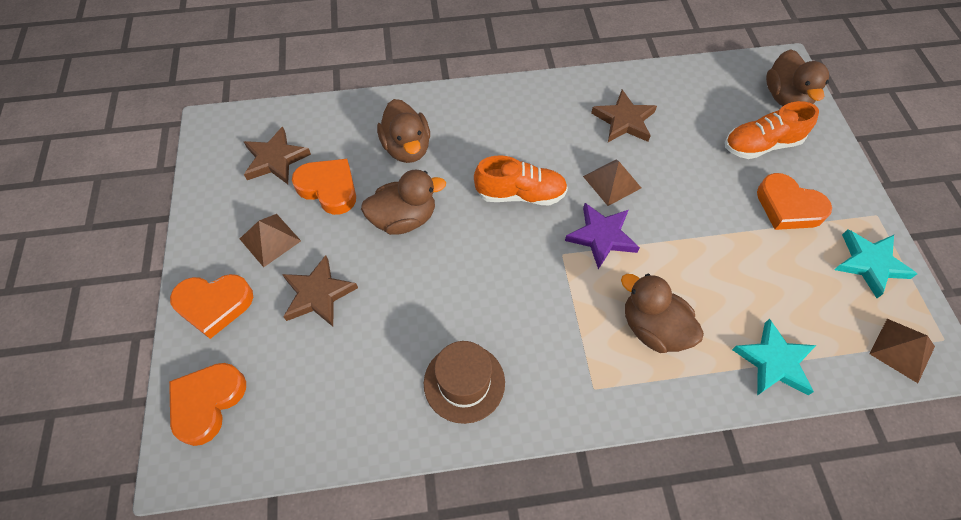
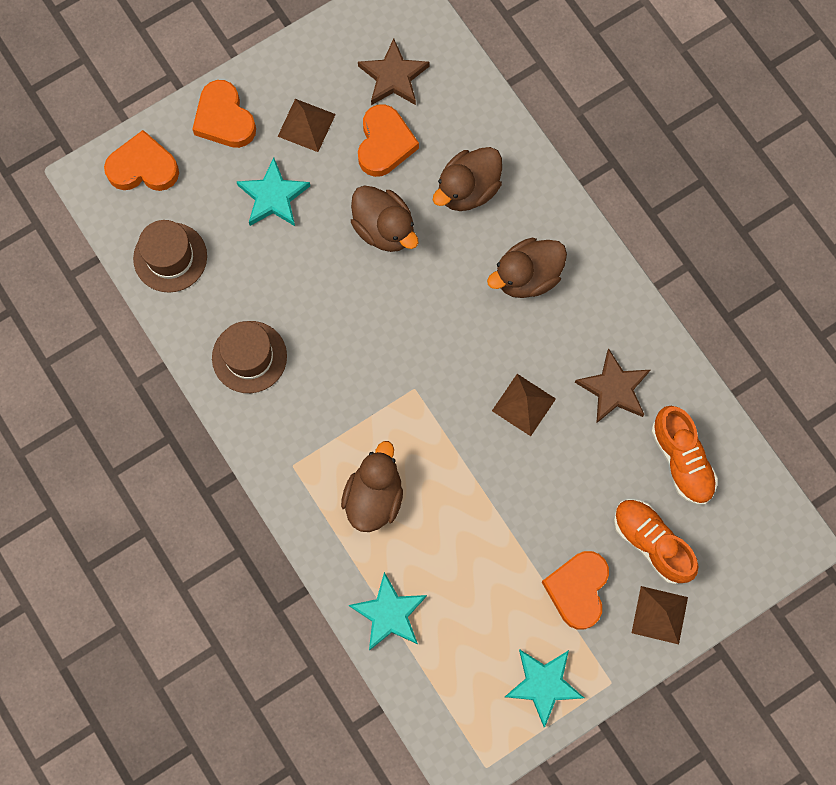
camera: 65 degrees right, 15 degrees up
brown star [282,255,358,326] -> turquoise star [236,158,310,226]
orange shoe [474,155,568,205] -> orange shoe moved to [651,406,718,505]
purple star [565,203,640,269] -> none
brown duck [766,49,829,106] -> brown duck moved to [487,238,567,298]
brown pyramid [869,319,935,383] -> brown pyramid moved to [632,586,688,644]
none -> brown hat [133,220,207,293]

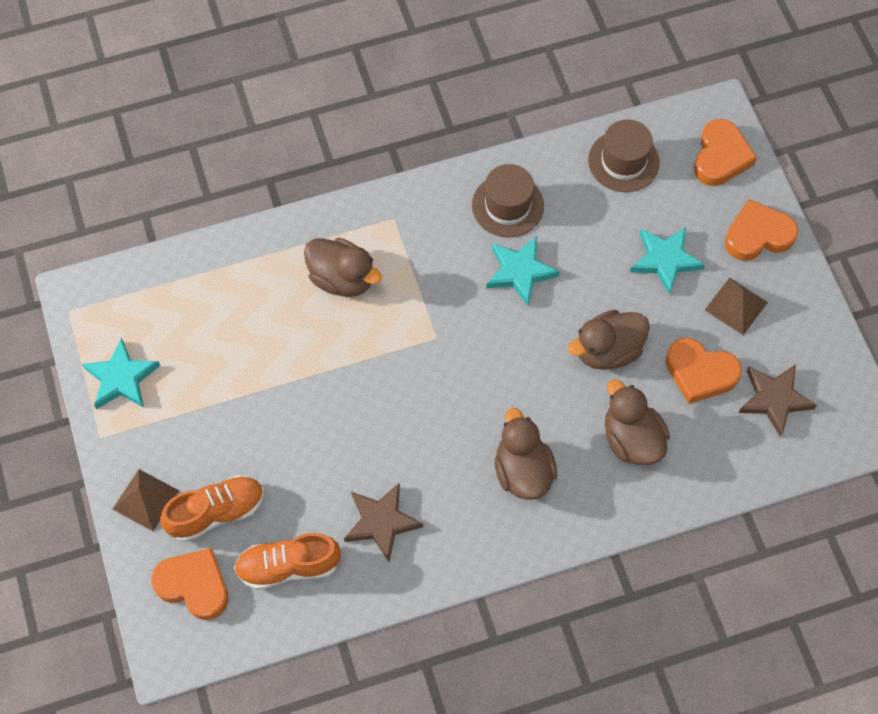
camera: 105 degrees right, 10 degrees down
turquoise star [349,572,427,651] -> turquoise star moved to [486,236,560,306]
brown pyramid [492,374,556,436] -> none
orange heart [542,551,609,630] -> orange heart moved to [151,548,229,620]

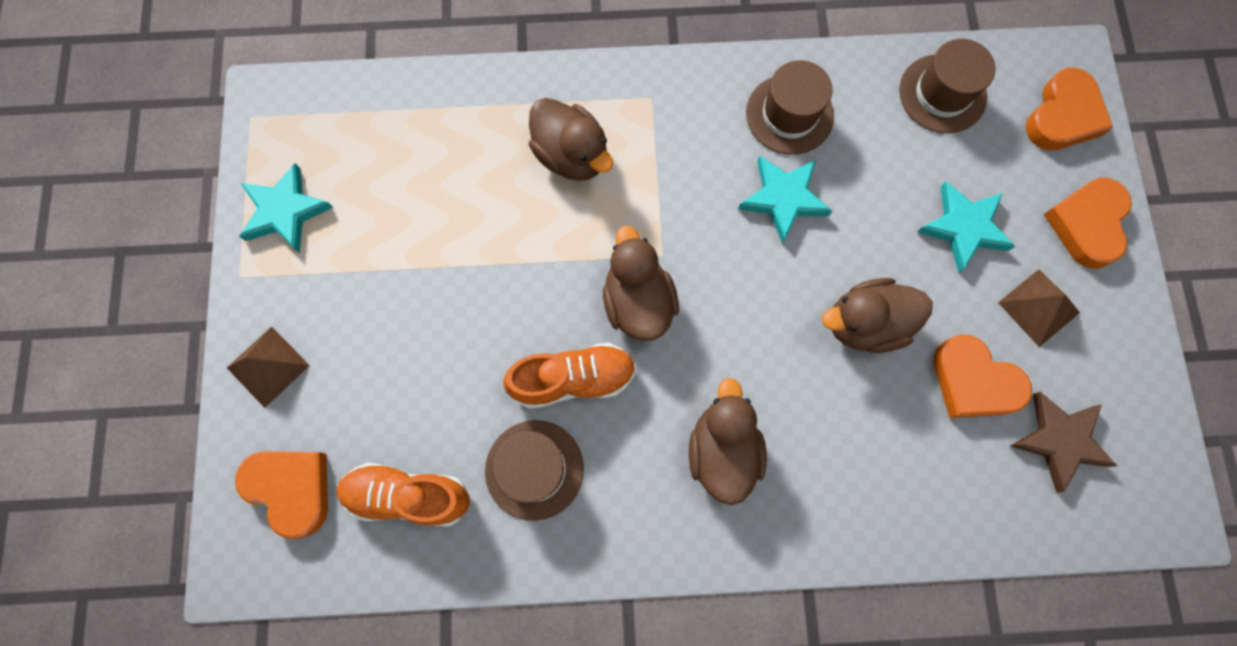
camera: 15 degrees right, 10 degrees up
orange shoe [160,475,264,542] -> orange shoe moved to [503,343,636,409]
brown star [344,484,423,561] -> brown hat [485,420,584,521]
brown duck [605,379,670,465] -> brown duck moved to [603,226,679,341]
orange heart [725,199,798,261] -> orange heart turned 75 degrees counterclockwise [1044,178,1132,269]

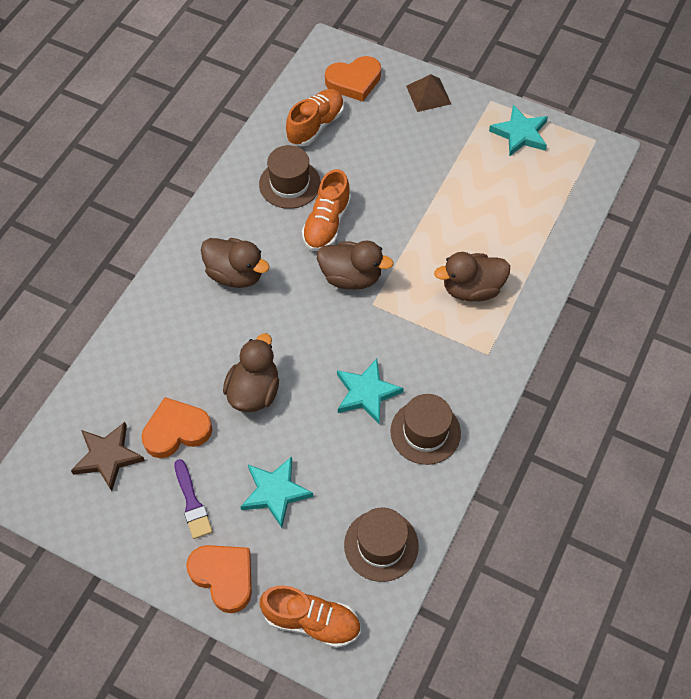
camera: 120 degrees right, 15 degrees down
brown pyramid [998,269,1080,347] -> purple brush [174,459,213,539]
orange heart [1026,68,1113,151] -> orange shoe [260,585,361,648]

